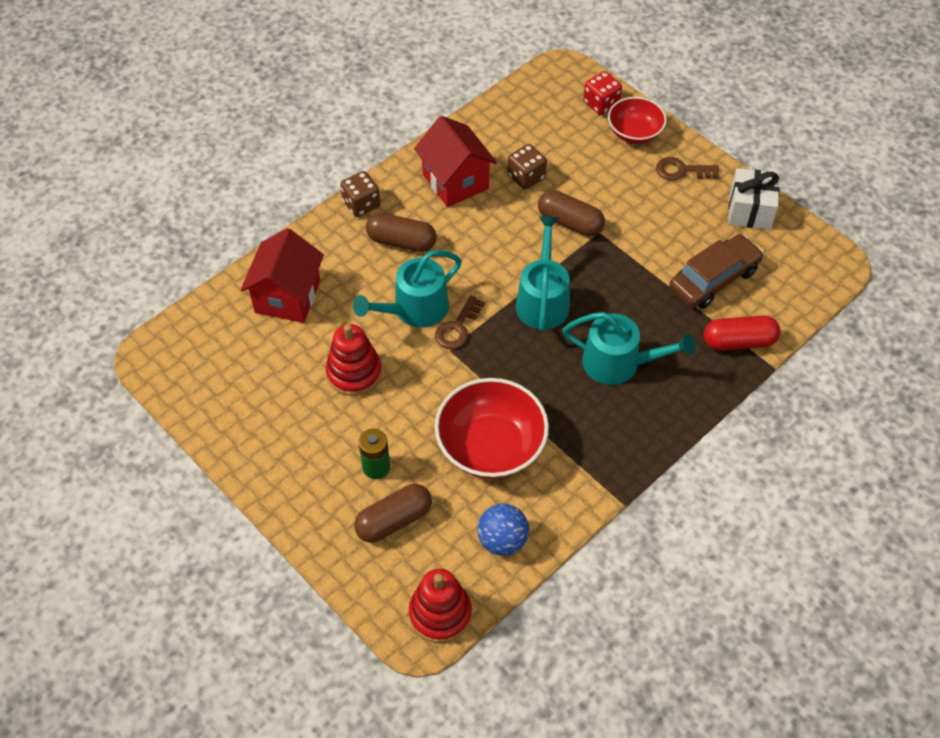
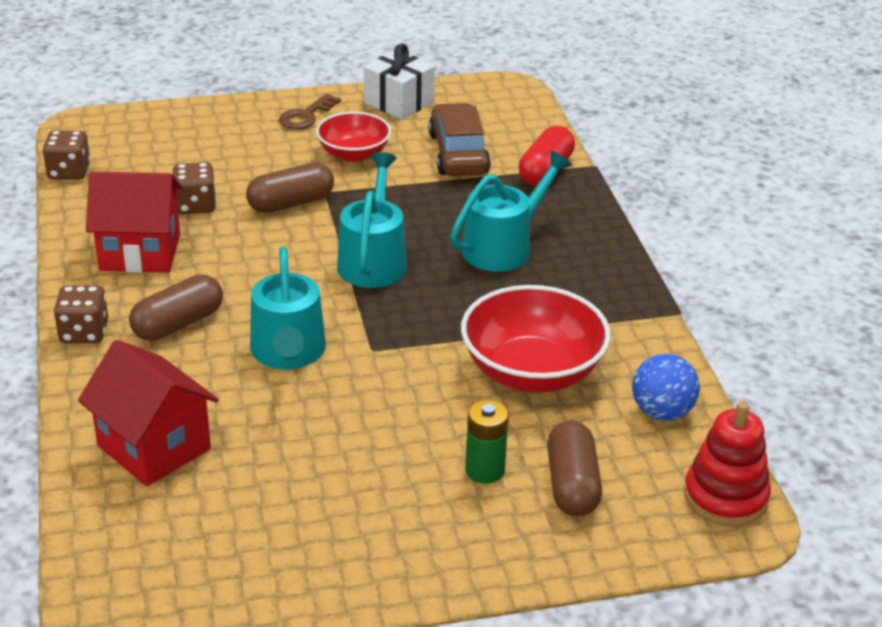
camera: 60 degrees left, 20 degrees down
red stacking toy [326,324,382,396] -> none
brown key [435,295,485,349] -> none
turquoise watering can [516,216,570,331] -> turquoise watering can turned 60 degrees clockwise [337,152,407,288]
red dice [583,71,622,115] -> none
red bowl [608,97,667,144] -> red bowl moved to [316,112,391,162]
none -> brown dice [43,130,90,180]

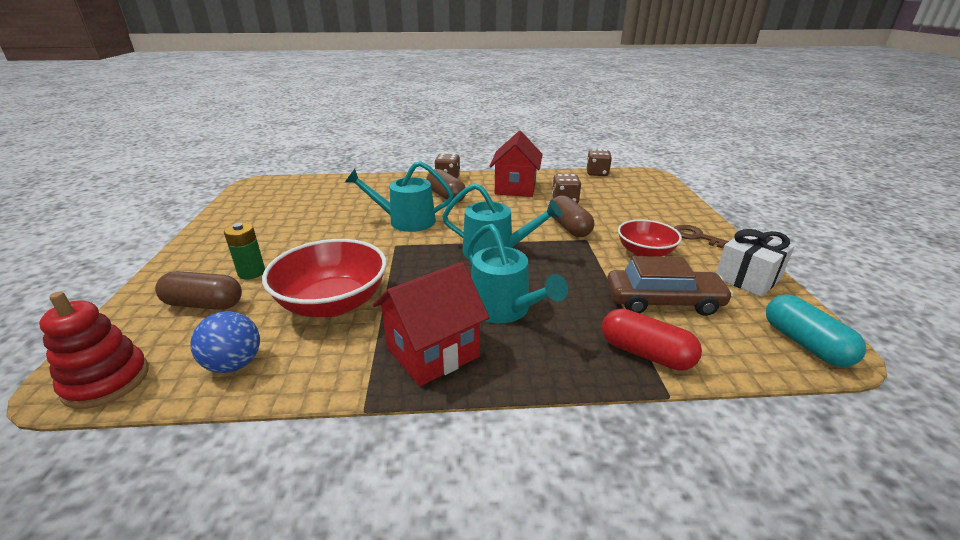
camera: 100 degrees right, 5 degrees down
red house [78,340,219,486] -> red house moved to [373,262,490,386]
none -> turquoise capsule [766,295,866,367]

